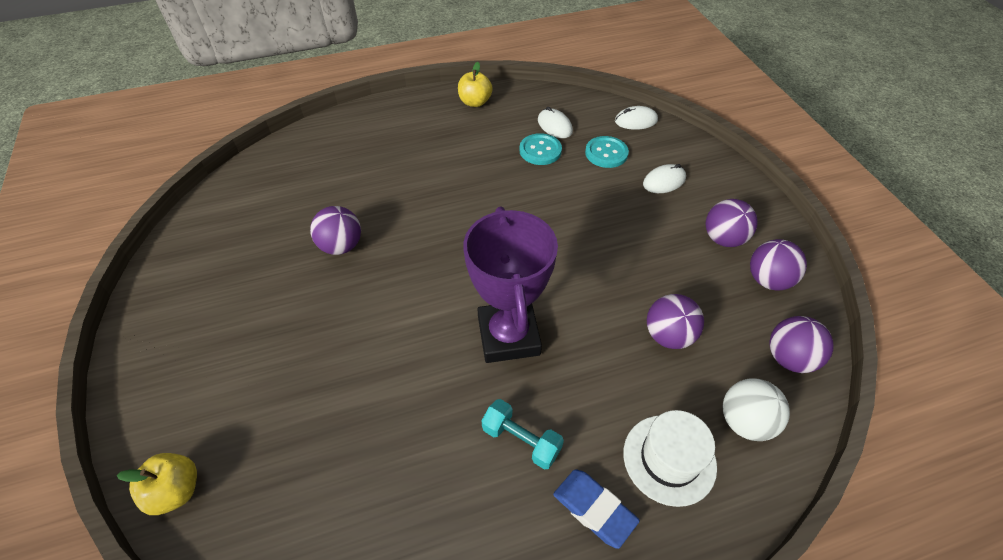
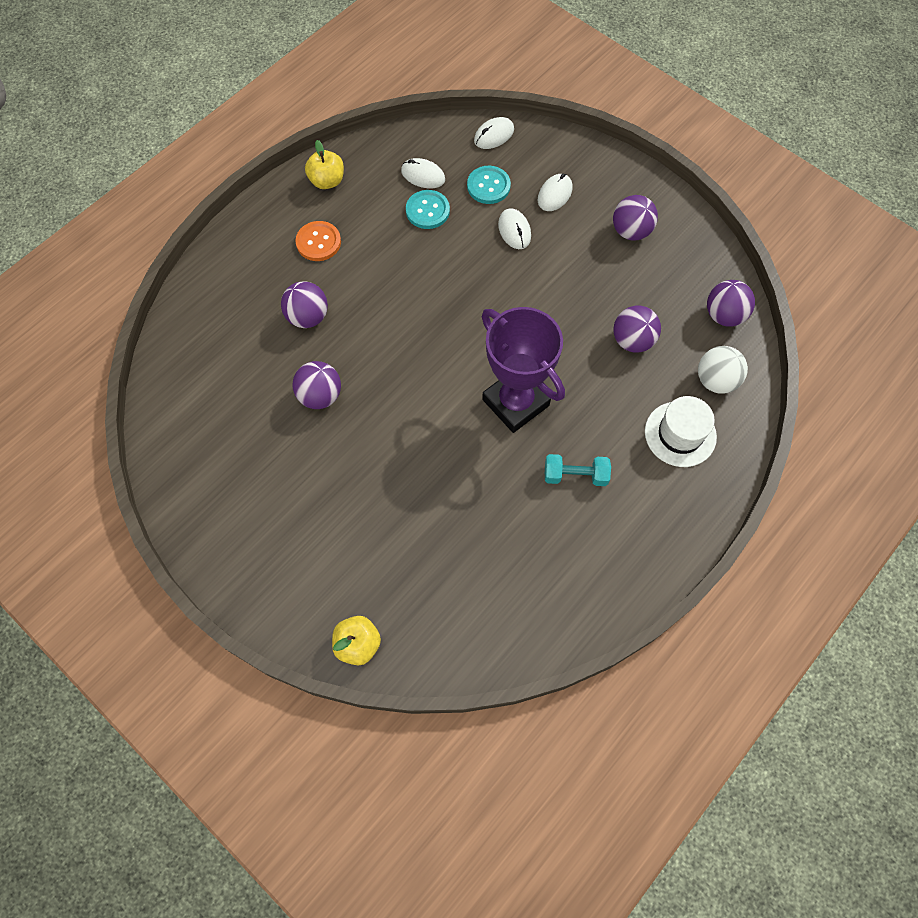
camera: 30 degrees left, 15 degrees up
blue eraser [553,469,640,549] -> none
purple ball [750,239,807,290] -> purple ball moved to [281,281,328,328]
none -> orange button [295,221,341,261]
none -> white mouse [498,208,531,249]

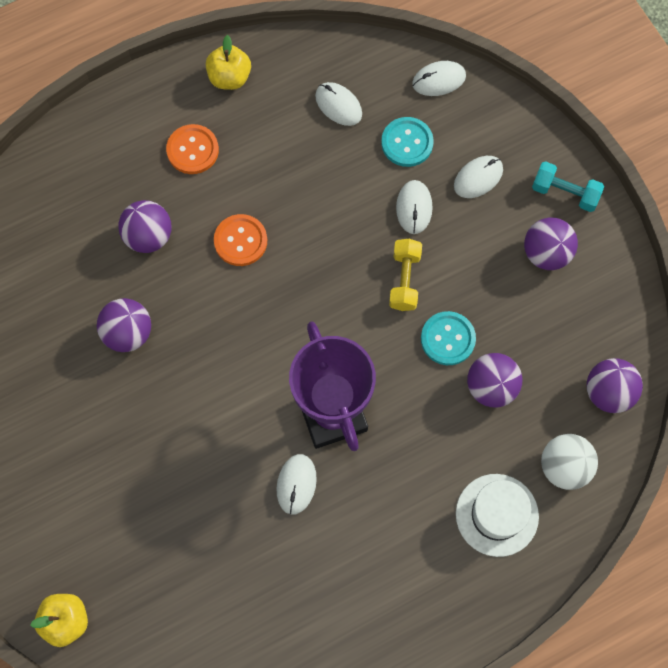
camera: 20 degrees right, 5 degrees up
turquoise button [406,190,450,229] -> turquoise button moved to [421,311,476,365]
turquoise dumbbell [545,454,611,486] -> turquoise dumbbell moved to [532,161,604,212]
none -> orange button [214,214,267,266]
none -> white mouse [276,454,317,515]
none -> yellow dumbbell [389,239,422,311]

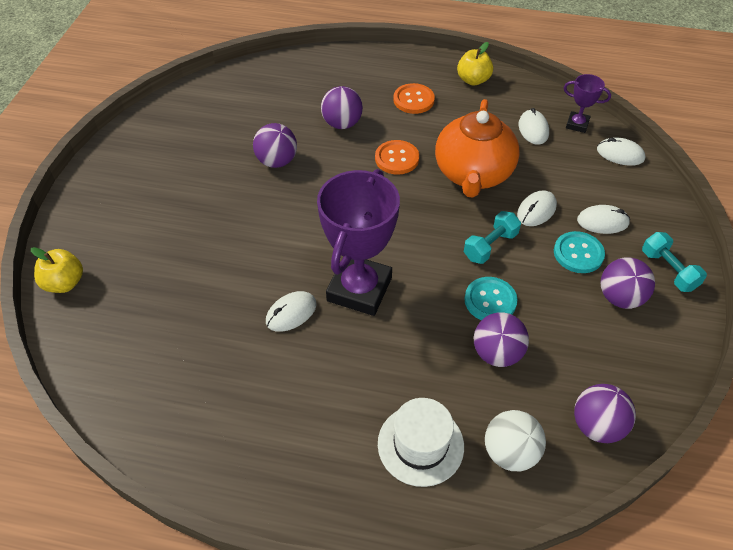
camera: 40 degrees right, 20 degrees down
turquoise button [381,117,434,167] -> turquoise button moved to [554,231,605,273]
yellow dumbbell [389,239,422,311] -> turquoise dumbbell [464,211,521,264]
none -> orange teapot [435,99,520,198]
none -> purple trophy [564,74,611,133]

